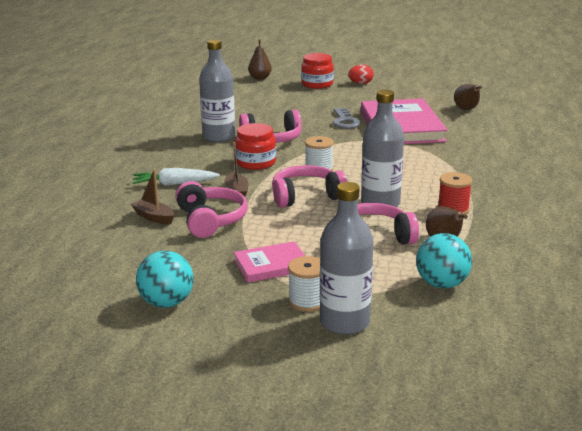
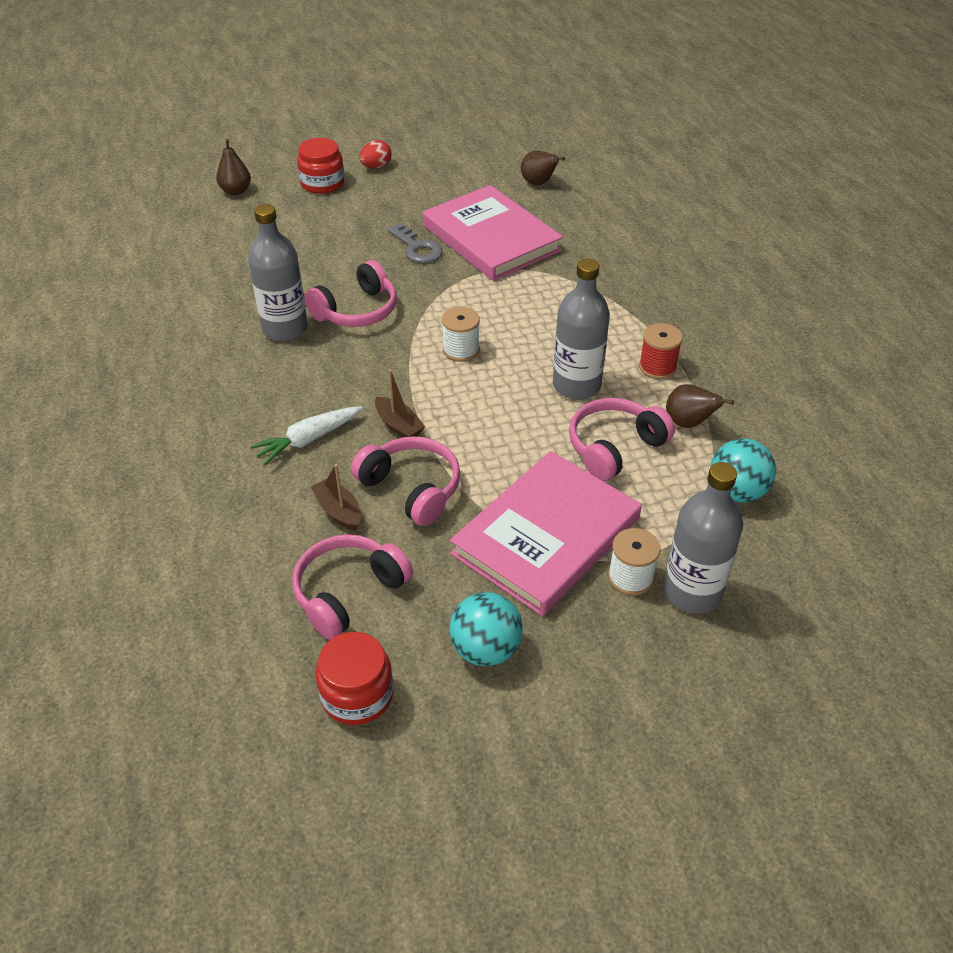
camera: 30 degrees left, 20 degrees up
brown boat [131,169,174,224] -> brown boat turned 45 degrees clockwise [311,464,361,531]
pink book [234,241,305,282] -> pink book [450,451,642,616], size x1.96
red jar [235,123,276,170] -> red jar moved to [316,632,394,725]
pink headphones [272,165,347,208] -> pink headphones moved to [292,534,413,640]

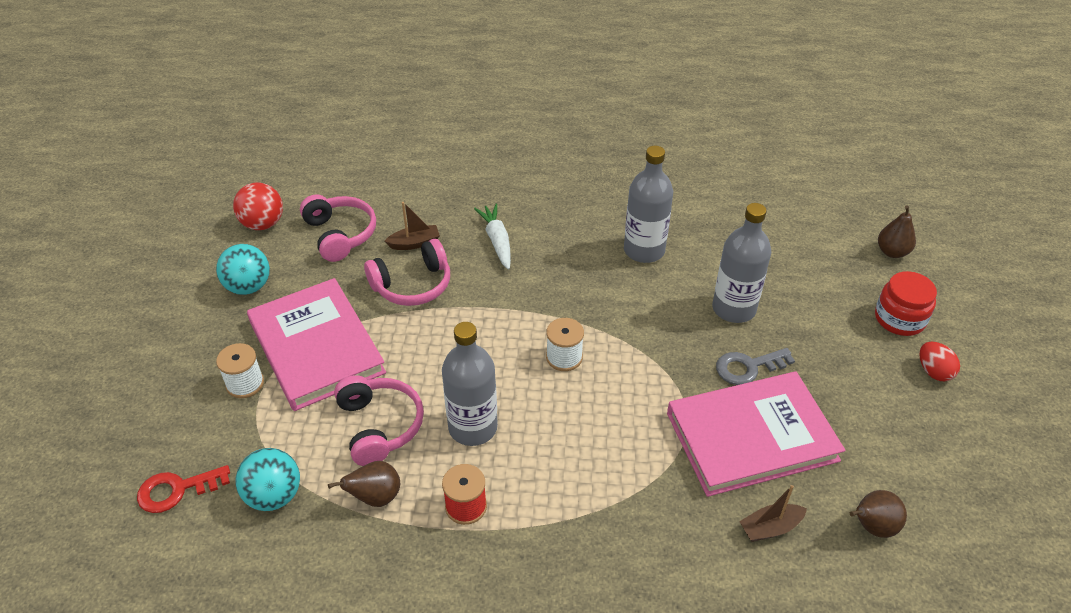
camera: 110 degrees right, 0 degrees up
pink headphones [304,260,397,327] -> none
red jar [316,632,394,725] -> red ball [233,182,283,230]
brown boat [375,369,425,437] -> brown boat moved to [739,485,807,542]
grey bottle [664,462,743,613] -> grey bottle moved to [712,203,771,323]
none -> red key [137,465,230,513]

